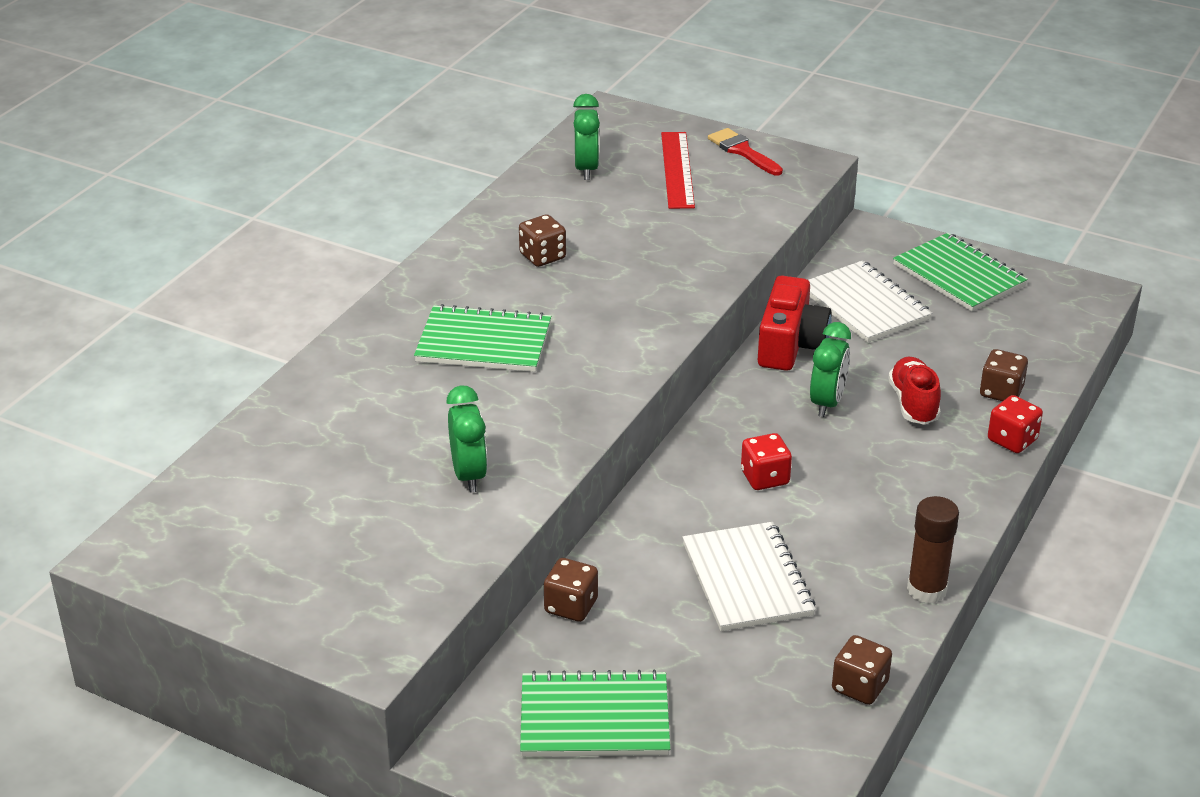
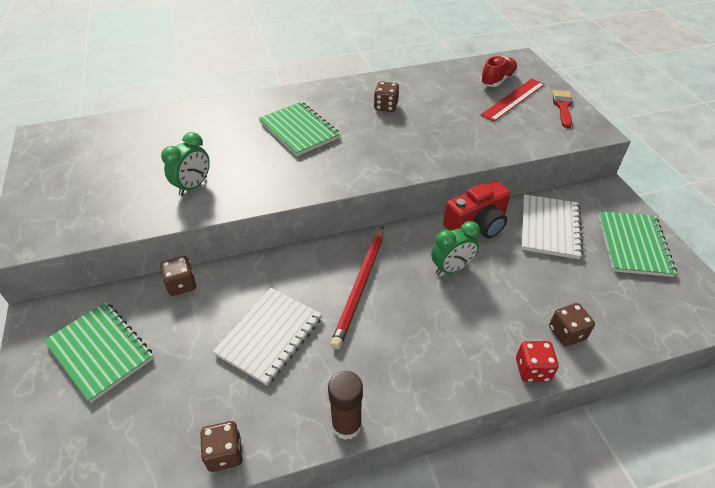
camera: 45 degrees right, 10 degrees up
green clock [573,94,600,180] -> none
red dice [741,433,792,490] -> red pencil [330,226,384,349]
red shoe [888,357,941,425] -> red shoe moved to [480,56,518,87]

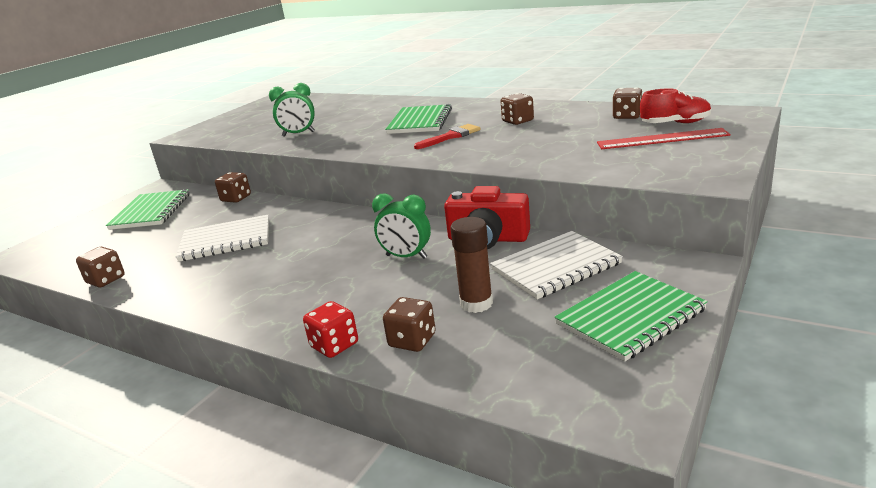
camera: 50 degrees right, 20 degrees down
brown glue stick [328,371,363,440] -> brown glue stick moved to [450,217,493,313]
red pencil [330,226,384,349] -> none
red brush [552,90,573,128] -> red brush moved to [414,124,480,149]
none -> brown dice [613,87,643,119]

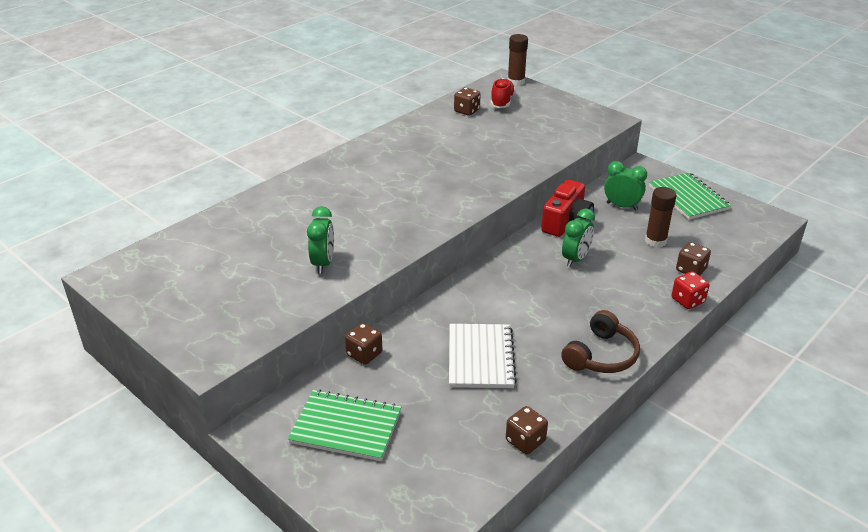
camera: 80 degrees left, 10 degrees up
green notebook [385,104,452,134] -> none
red brush [414,124,480,149] -> none
white notebook [490,231,623,299] -> green clock [604,161,647,210]
brown dice [501,93,534,125] -> none
red ruler [597,128,731,149] -> none
none -> brown glue stick [508,34,528,86]
none -> brown headphones [561,310,640,373]

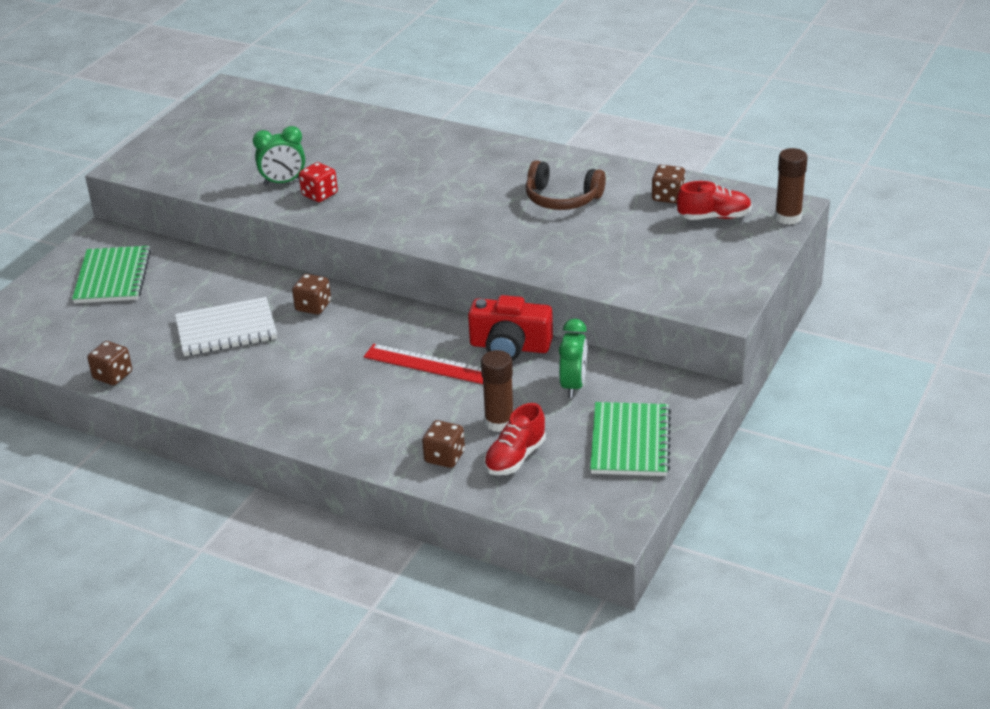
camera: 75 degrees right, 0 degrees up
brown dice [345,323,383,365] -> brown dice moved to [292,274,331,315]
brown headphones [561,310,640,373] -> brown headphones moved to [526,160,606,210]
green clock [562,209,595,267] -> red ruler [364,344,483,384]
green notebook [649,172,731,220] -> green notebook turned 45 degrees counterclockwise [590,402,671,476]
red dice [671,271,710,309] -> red dice moved to [299,162,338,202]
none -> red shoe [484,403,546,475]

